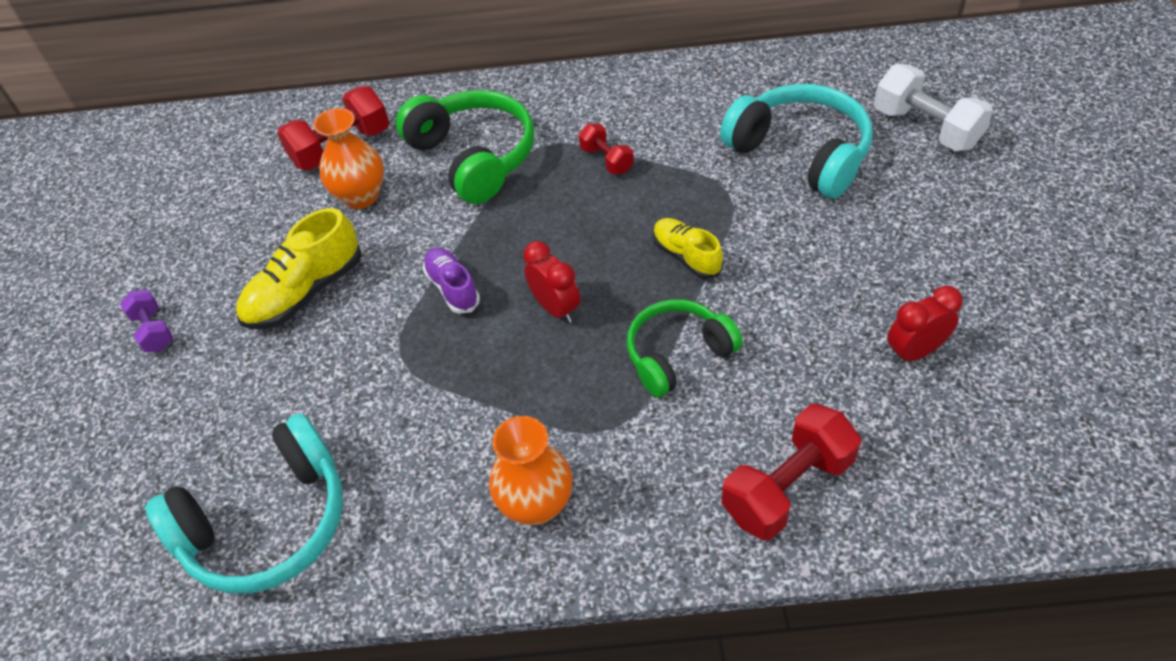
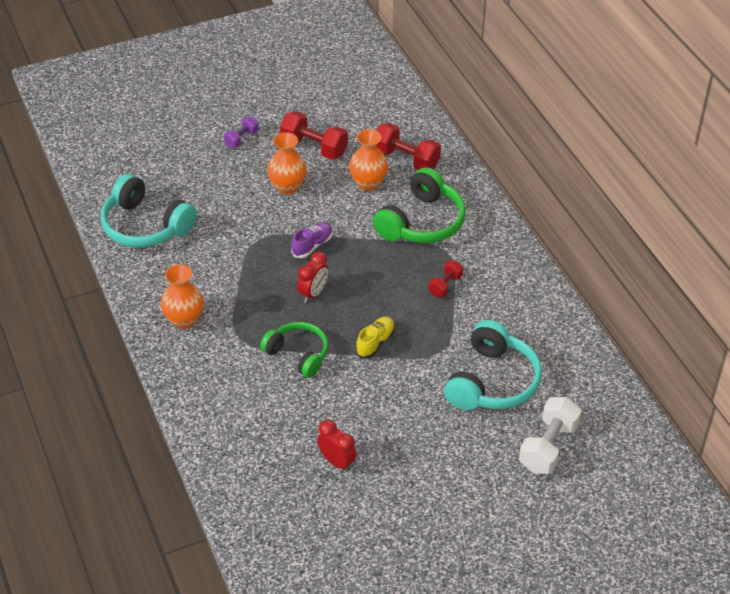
camera: 65 degrees right, 5 degrees down
yellow shoe [236,208,362,329] -> orange vase [267,132,307,194]
red dumbbell [722,404,861,540] -> red dumbbell moved to [280,111,348,160]

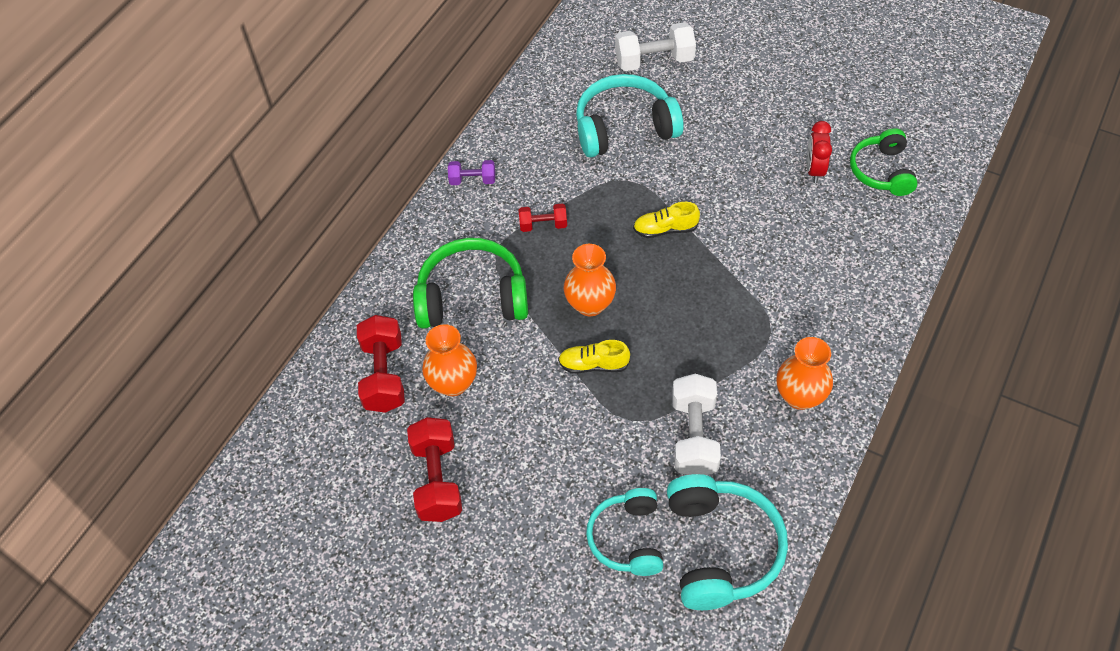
camera: 125 degrees left, 10 degrees up
purple dumbbell [224,116,259,148] -> purple dumbbell moved to [448,160,495,185]
green headphones [260,322,328,378] -> green headphones moved to [850,128,917,196]
orange vase [267,132,307,194] -> orange vase moved to [564,244,616,316]
purple shoe [291,223,333,258] -> yellow shoe [558,340,630,374]
red clock [297,252,329,303] -> none
none -> turquoise headphones [586,488,663,576]
none -> white dumbbell [672,374,721,475]

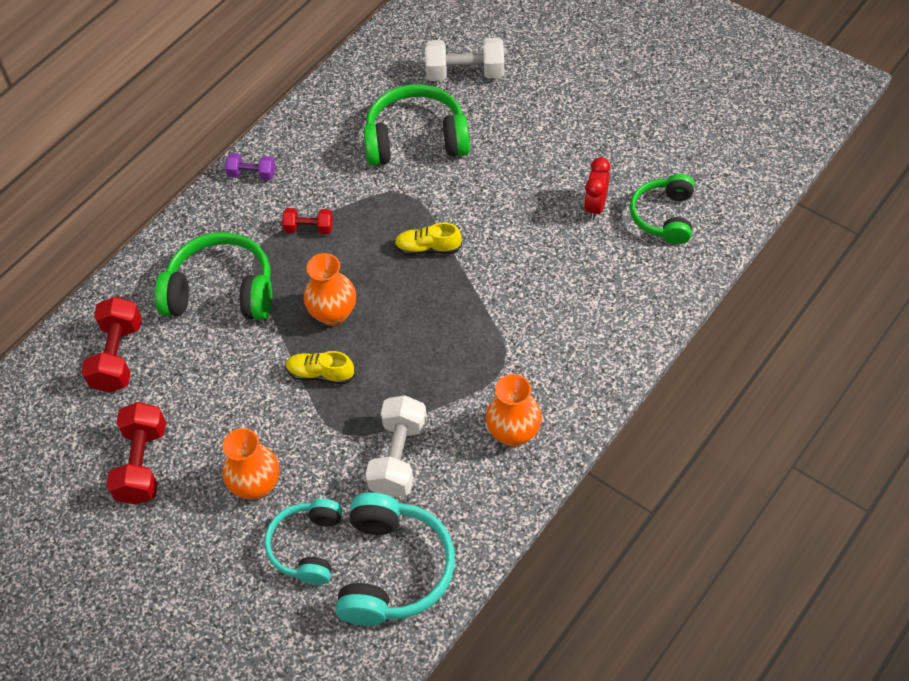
camera: 10 degrees right, 0 degrees up
orange vase [422,324,477,396] -> orange vase moved to [222,428,279,499]
turquoise headphones [576,74,684,158] -> green headphones [363,84,470,166]

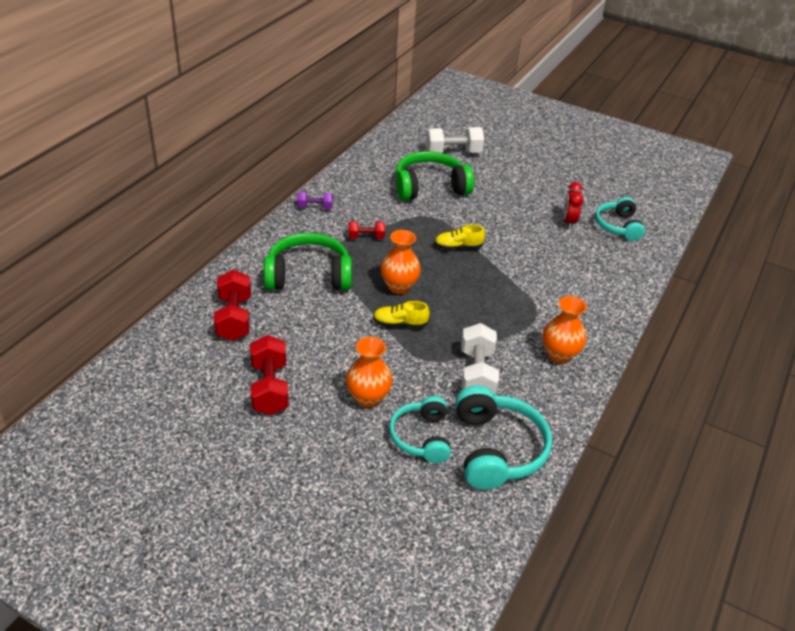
camera: 15 degrees left, 15 degrees down
green headphones [630,174,694,244] -> turquoise headphones [595,197,645,241]

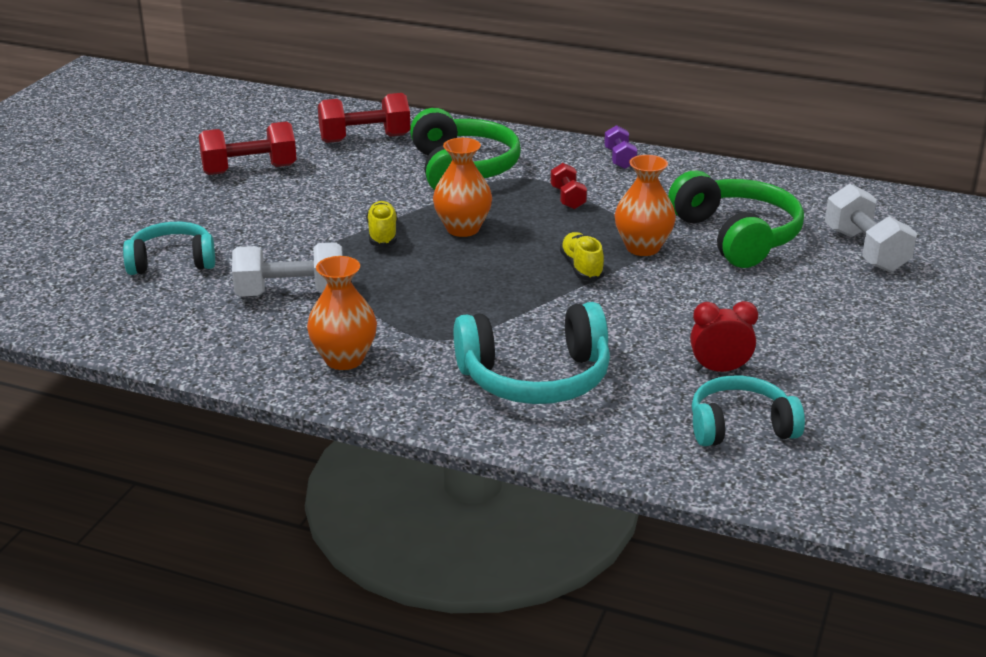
camera: 85 degrees right, 10 degrees down
orange vase [346,337,393,407] -> orange vase moved to [615,155,676,256]
turquoise headphones [455,385,552,490] -> turquoise headphones moved to [454,302,610,404]

